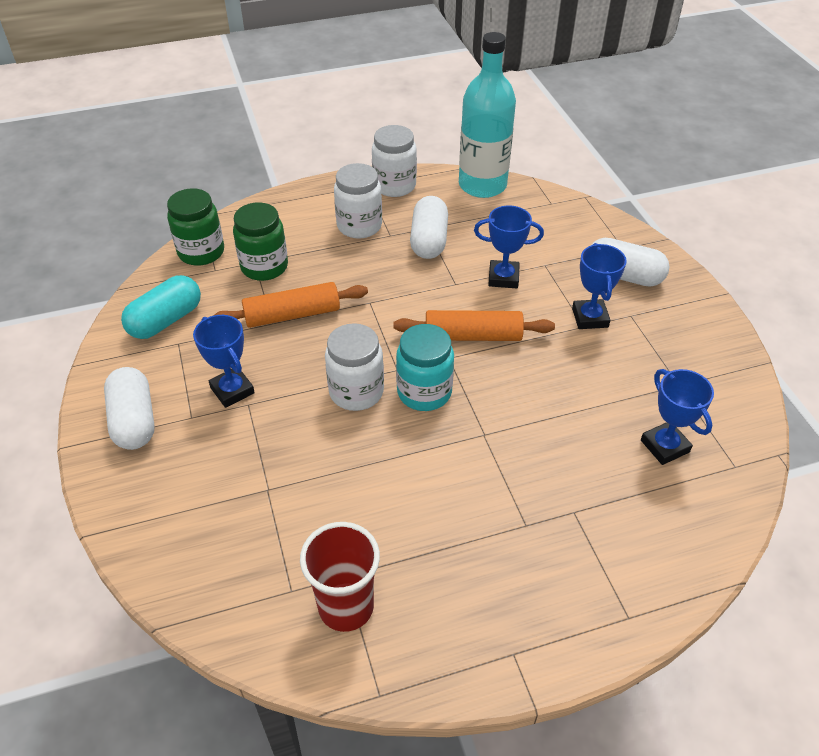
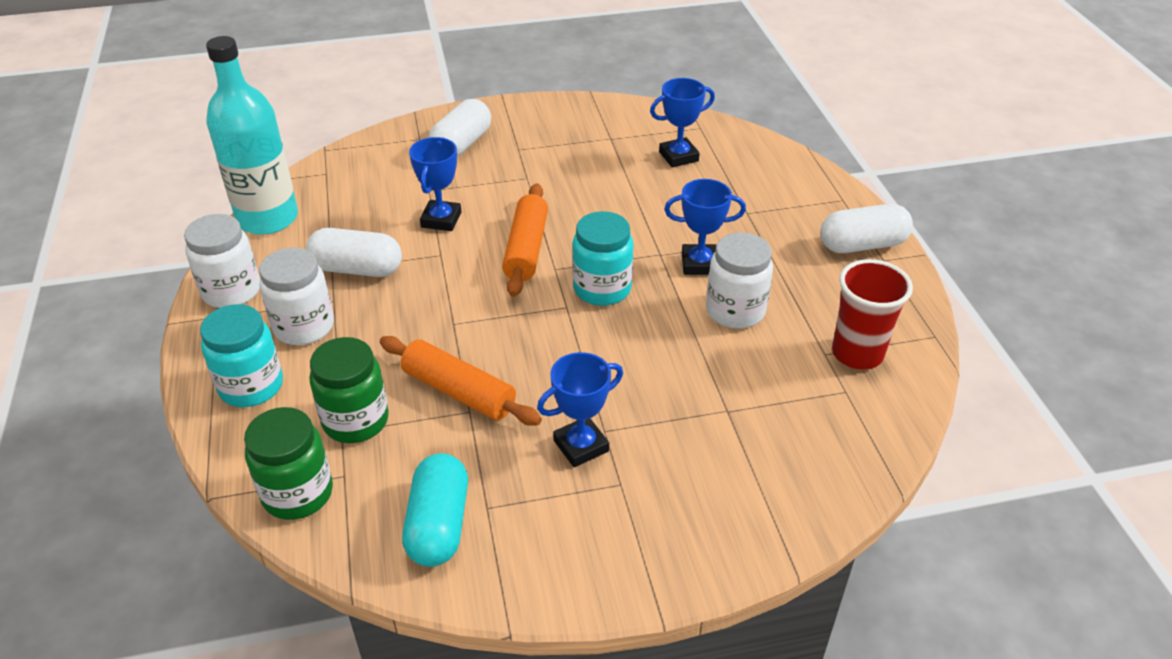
camera: 85 degrees left, 5 degrees down
white capsule [104,367,155,450] -> white capsule moved to [820,204,913,253]
turquoise capsule [121,275,201,339] -> turquoise capsule turned 45 degrees clockwise [402,453,468,567]
orange rolling pin [213,282,368,328] -> orange rolling pin turned 45 degrees counterclockwise [380,336,542,426]
white jar [325,323,384,411] -> white jar moved to [706,232,773,329]
blue trophy [572,243,627,329] -> blue trophy moved to [664,179,746,275]
none -> turquoise jar [200,304,283,407]

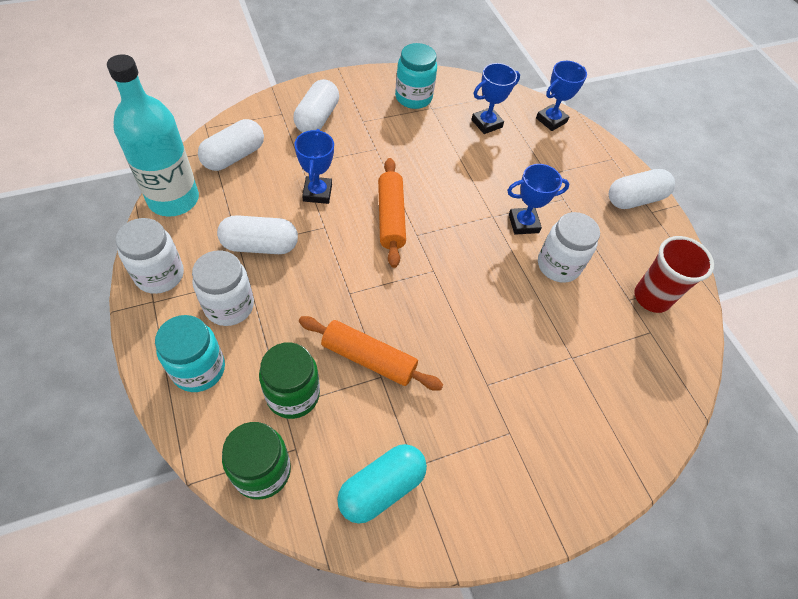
camera: 15 degrees left, 15 degrees up
turquoise capsule [402,453,468,567] -> turquoise capsule turned 60 degrees clockwise [337,444,427,524]
blue trophy [537,352,623,467] -> blue trophy moved to [536,61,587,131]
turquoise jar [572,211,633,306] -> turquoise jar moved to [395,43,437,109]
none -> white capsule [198,119,264,171]

